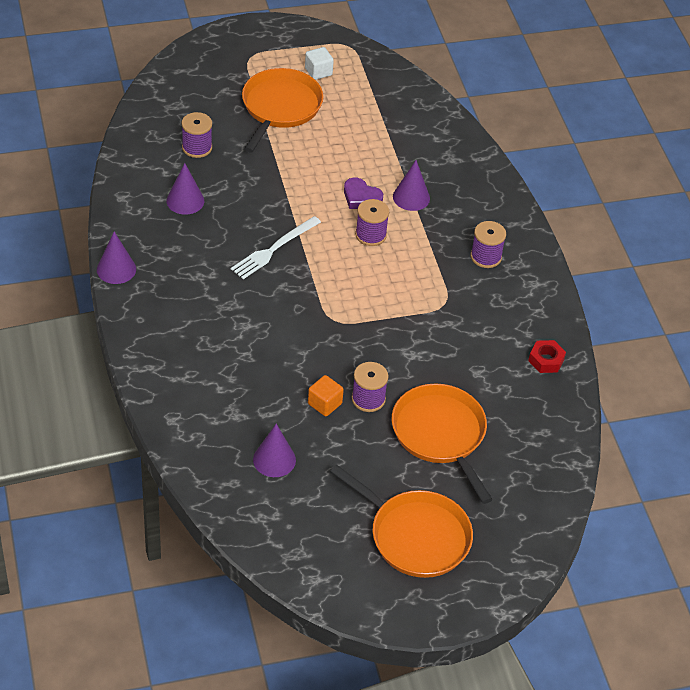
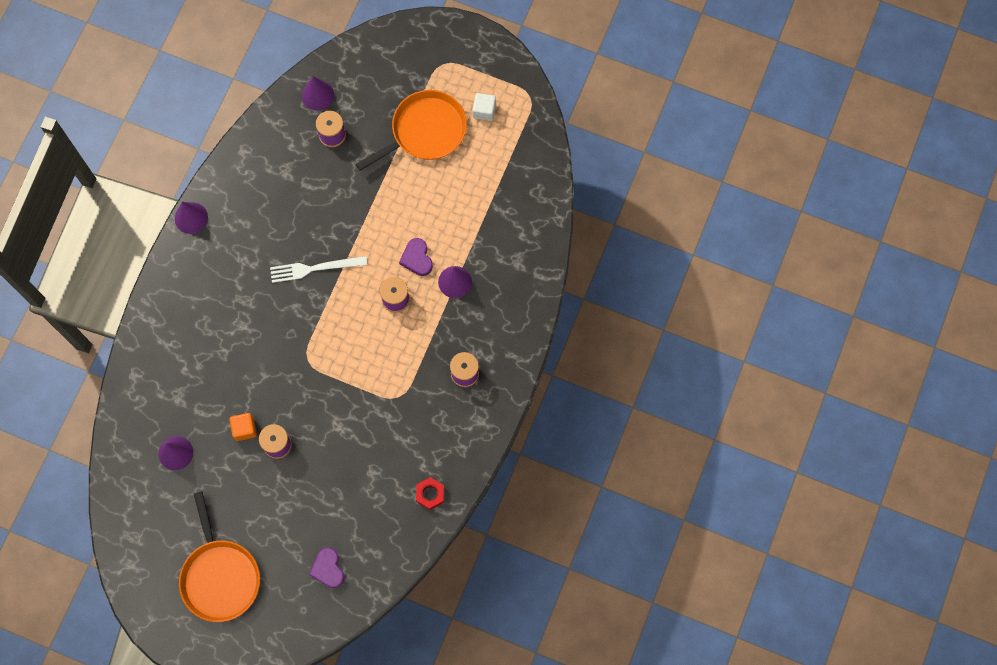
camera: 40 degrees right, 25 degrees up
purple cone [166,163,204,215] -> purple cone moved to [302,76,334,111]
orange pan [392,383,493,504] -> none
none -> purple heart [309,547,345,588]

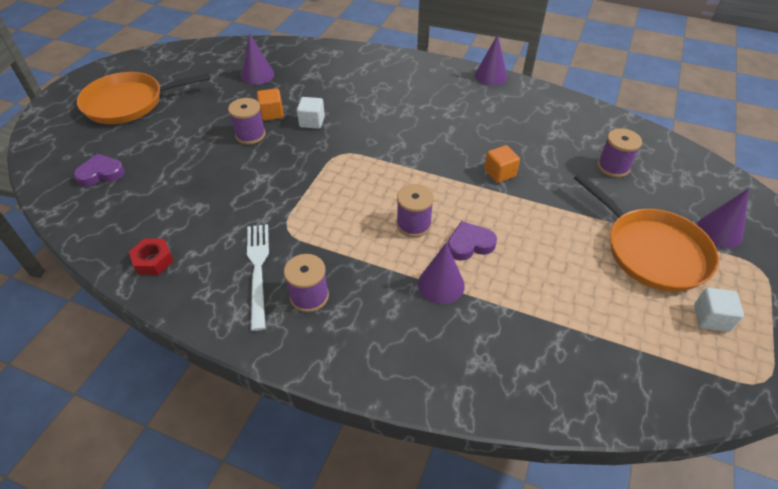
camera: 90 degrees right, 25 degrees down
white fork [270,256,367,283] -> white fork moved to [247,224,269,331]
purple cone [302,76,334,111] -> purple cone moved to [697,188,749,248]
none -> white cube [297,97,325,129]
none -> orange cube [484,145,520,183]

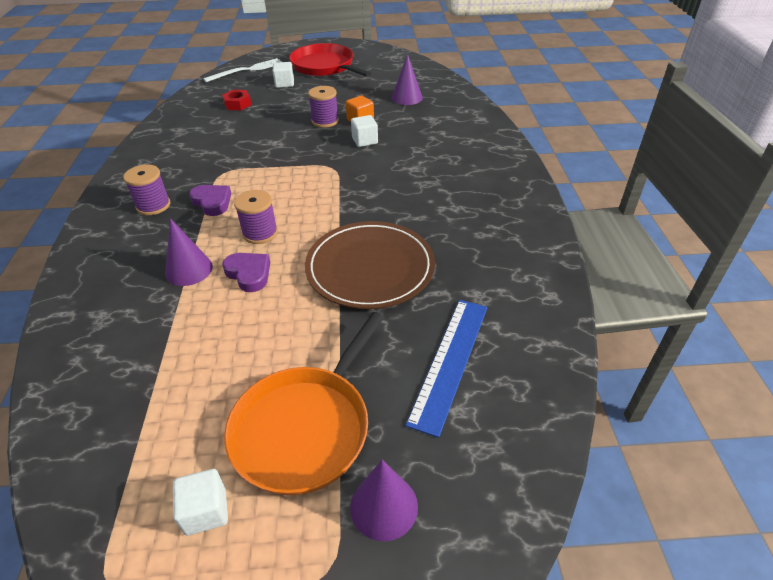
camera: 65 degrees right, 5 degrees down
purple heart [74,154,125,187] -> purple heart moved to [189,185,231,216]
orange pan [77,72,210,124] -> red pan [289,43,372,77]
red nut [129,238,174,275] -> red nut moved to [222,90,252,110]
white fork [247,224,269,331] -> white fork moved to [203,58,282,82]
purple cone [475,34,507,86] -> none
orange cube [484,145,520,183] -> brown plate [305,221,435,309]
purple spool [598,128,642,177] -> blue ruler [406,300,487,438]
none -> white cube [273,62,294,88]

